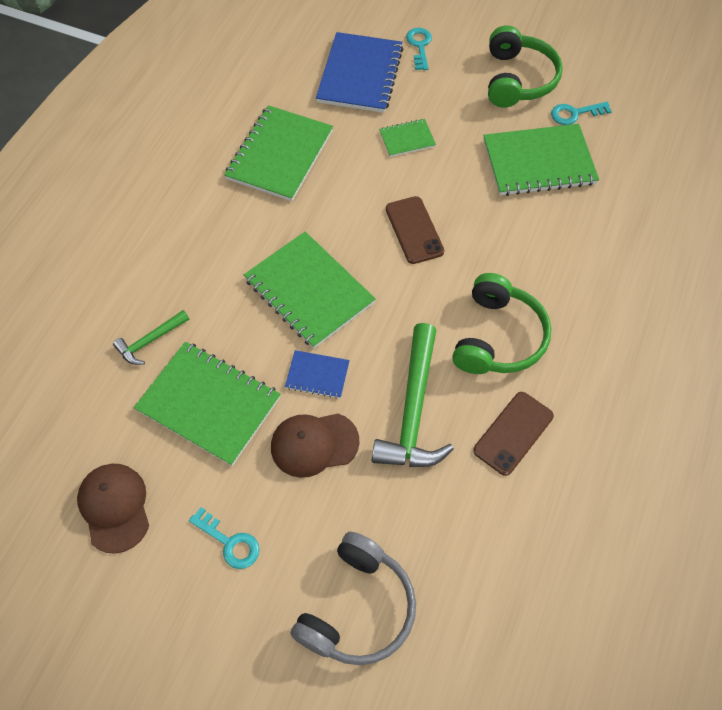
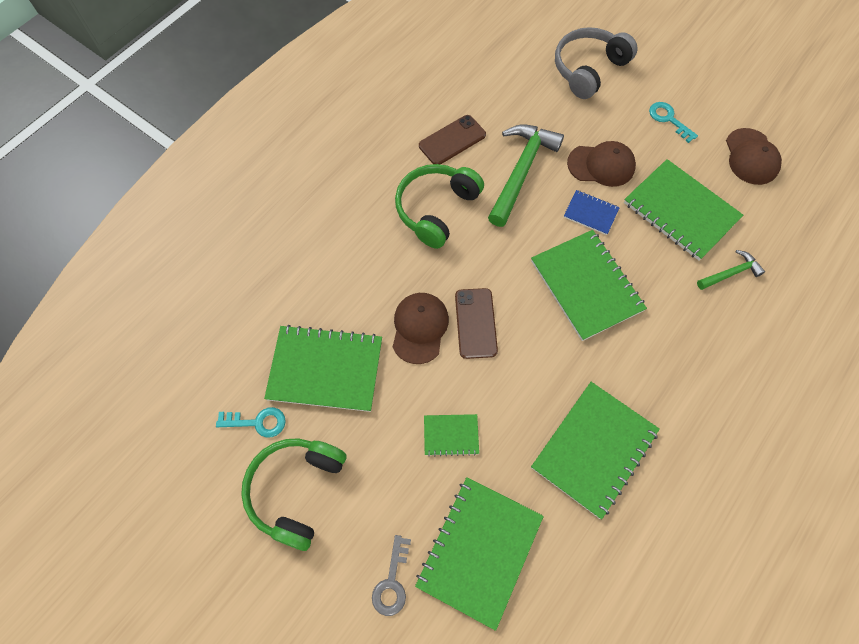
camera: 165 degrees left, 5 degrees up
blue notebook [316,32,403,113] -> green notebook [415,477,544,631]
turquoise key [406,28,432,70] -> grey key [372,535,411,616]
none -> brown cap [393,293,449,364]

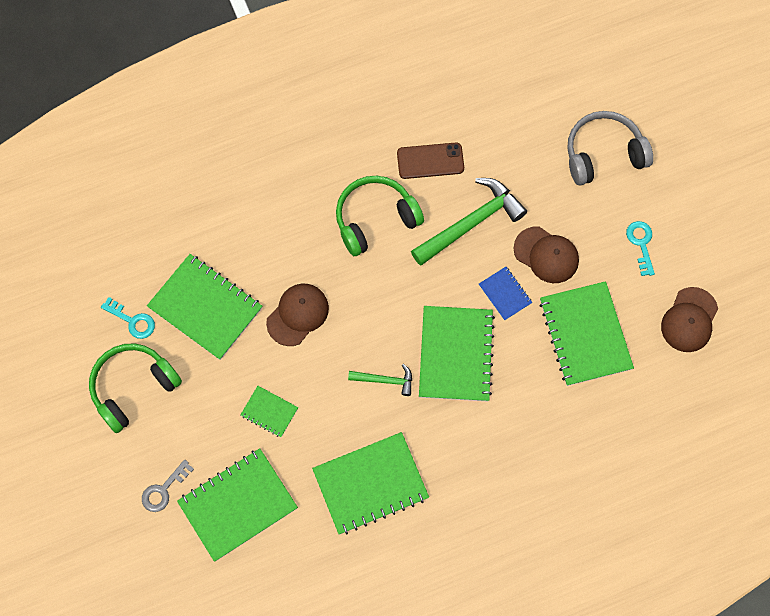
camera: 30 degrees right, 5 degrees up
brown phone [455,288,498,359] -> none
green hammer [697,250,765,290] -> green hammer moved to [348,364,412,396]

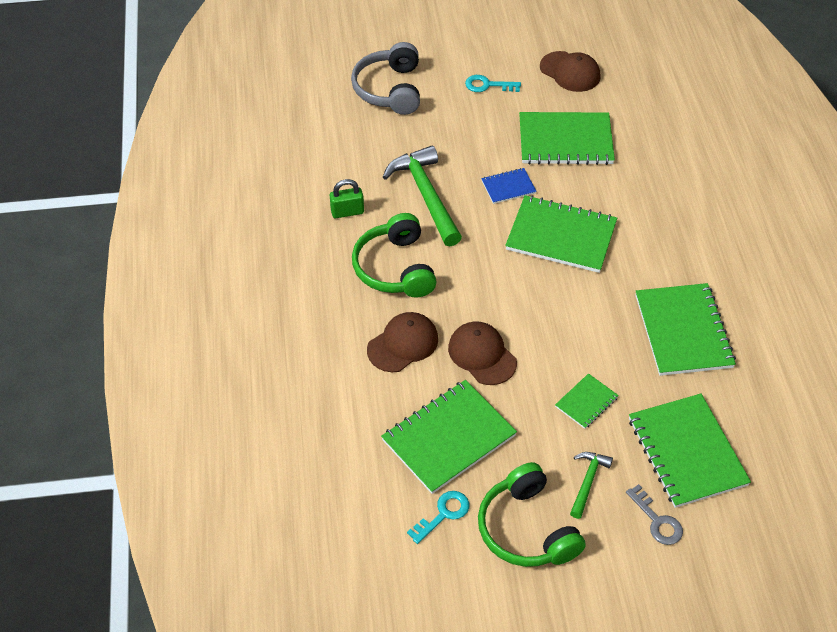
camera: 75 degrees left, 20 degrees down
green hammer [348,364,412,396] -> green hammer moved to [570,452,613,519]
brown phone [397,143,464,179] -> green padlock [330,179,364,218]
brown cap [514,226,579,283] -> brown cap moved to [367,312,438,372]

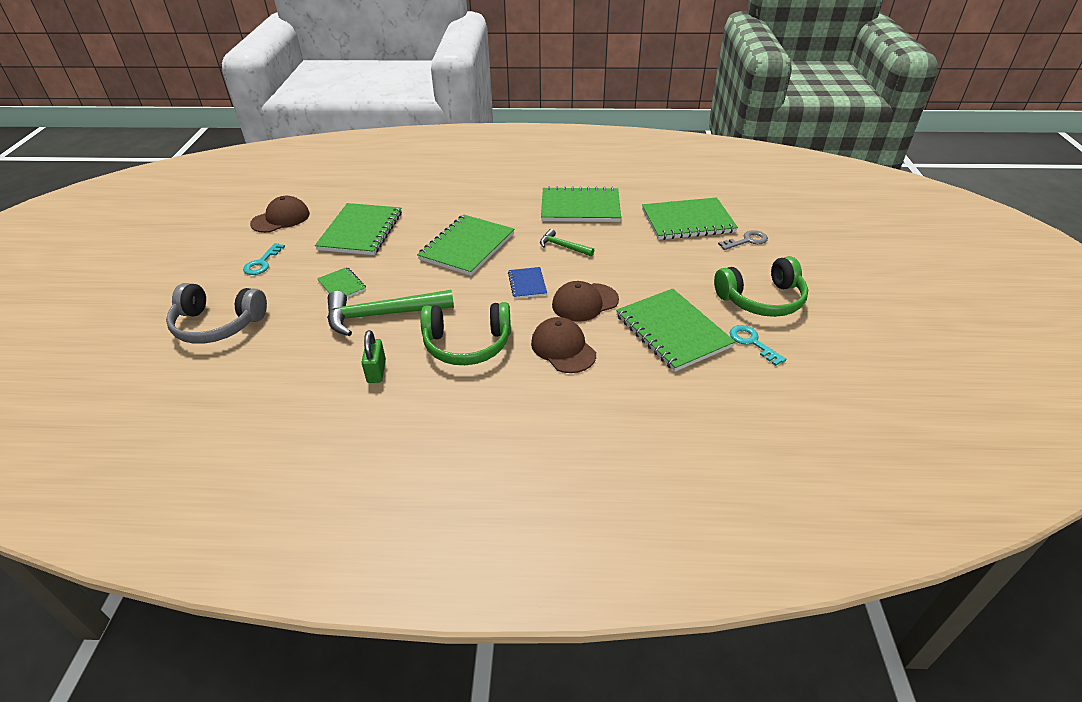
camera: 80 degrees left, 10 degrees down
blue notebook [481,168,537,204] -> blue notebook moved to [508,267,547,299]
green notebook [555,373,619,429] -> green notebook moved to [317,267,366,297]
green hammer [570,452,613,519] -> green hammer moved to [540,229,594,257]

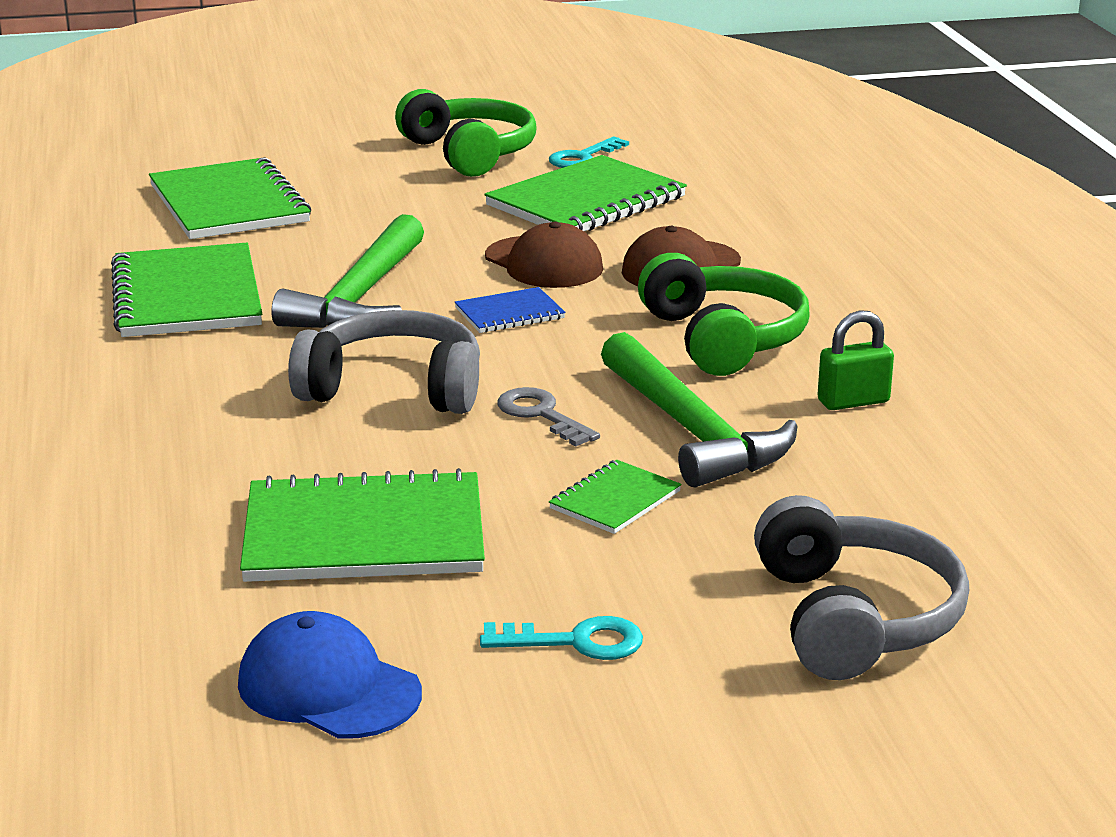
camera: 105 degrees left, 15 degrees down
brown cap [250,196,310,233] -> blue cap [238,611,422,738]
green notebook [417,215,515,276] -> grey headphones [288,310,480,414]
green hammer [540,229,594,257] -> green hammer [271,214,424,328], size x1.93
grey key [718,230,768,250] -> grey key moved to [498,387,600,446]

